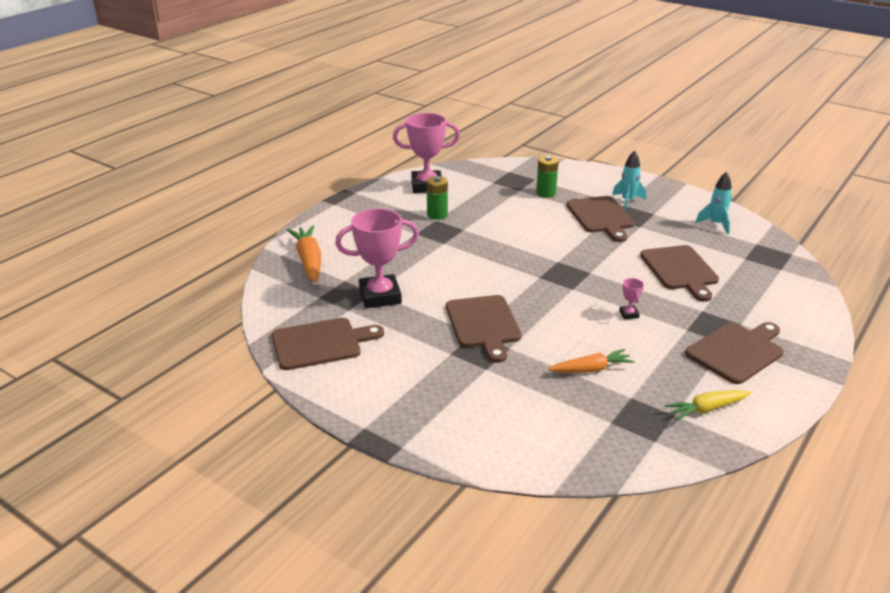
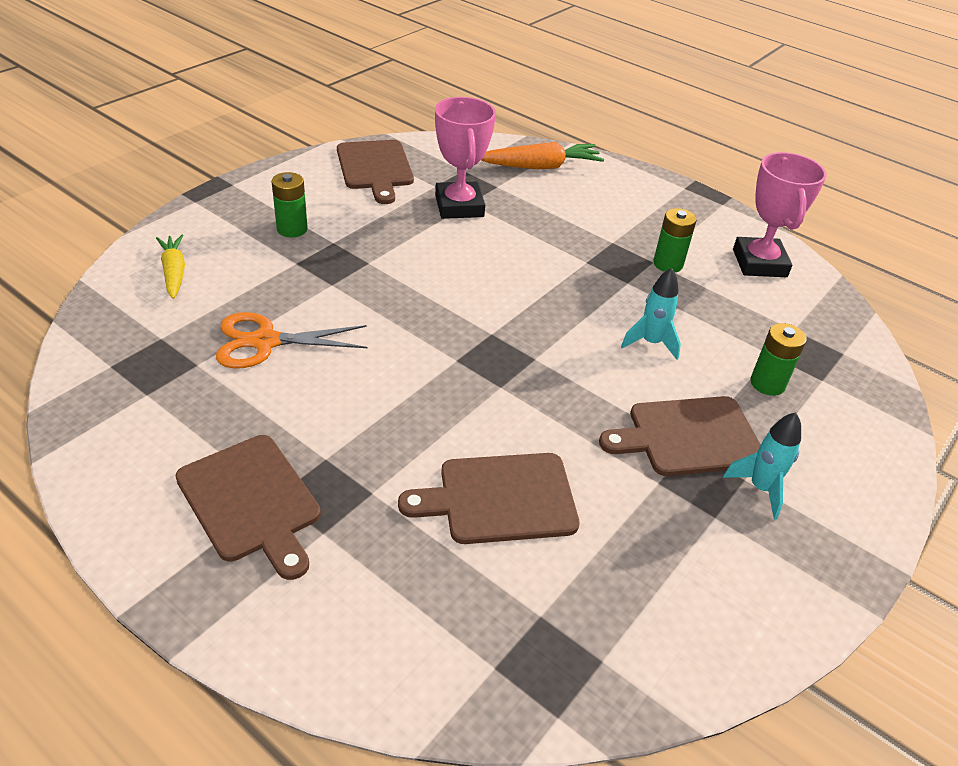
camera: 90 degrees right, 10 degrees up
brown cutting board [446,295,521,363] -> none
orange carrot [548,349,634,373] -> orange scissors [216,312,368,369]
pink trophy [619,278,644,319] -> none
yellow carrot [665,390,751,421] -> yellow carrot moved to [156,234,185,299]
turquoise rocket [695,172,732,234] -> turquoise rocket moved to [621,268,681,360]
none -> green battery [271,172,308,238]

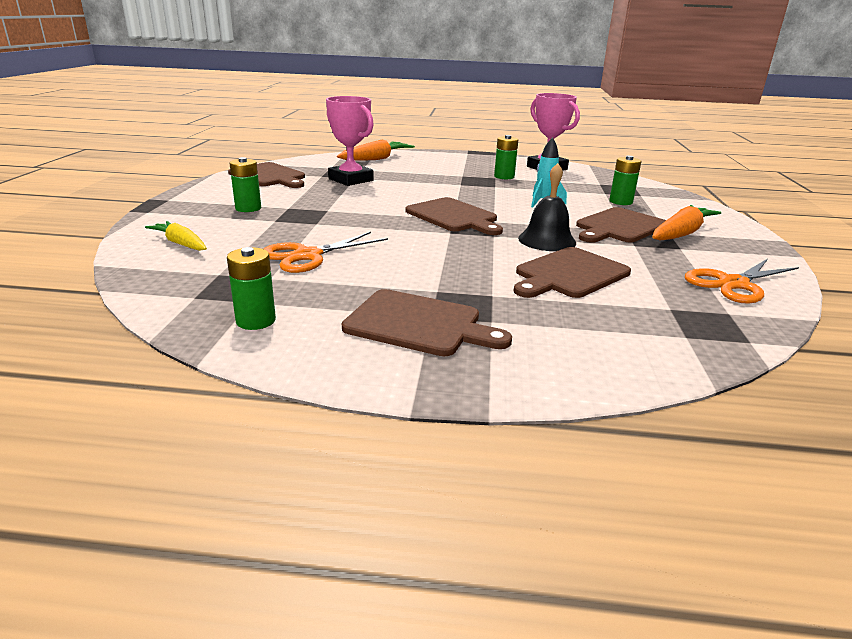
camera: 30 degrees left, 15 degrees down
turquoise rocket [723,412,801,519] -> orange carrot [652,205,721,241]
none -> green battery [227,247,276,330]
none -> brown cutting board [405,197,503,235]
none -> black bell [518,163,576,251]
none -> orange scissors [685,259,799,304]

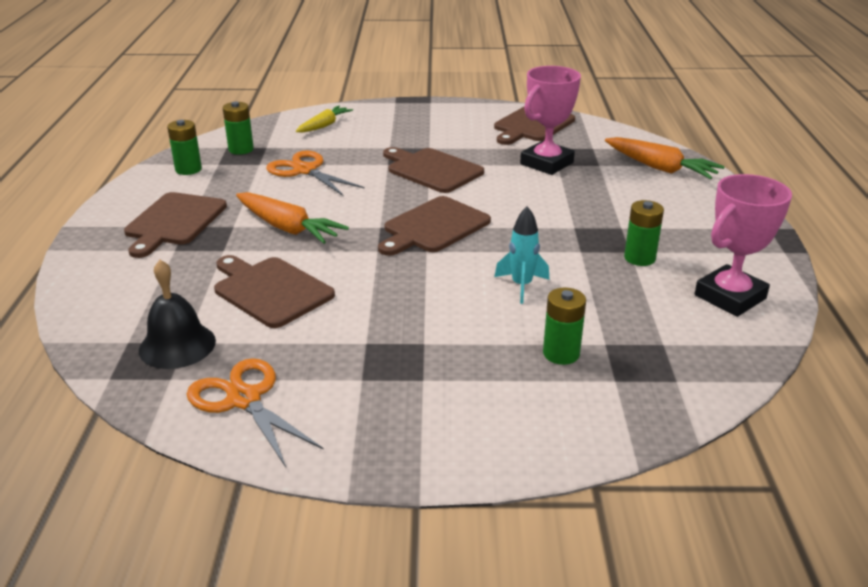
camera: 85 degrees right, 5 degrees up
green battery [229,157,261,212] -> green battery moved to [223,102,254,155]
black bell [518,163,576,251] -> black bell moved to [139,260,216,369]
brown cutting board [576,207,666,243] -> brown cutting board moved to [383,147,484,193]
orange carrot [652,205,721,241] -> orange carrot moved to [236,192,349,244]

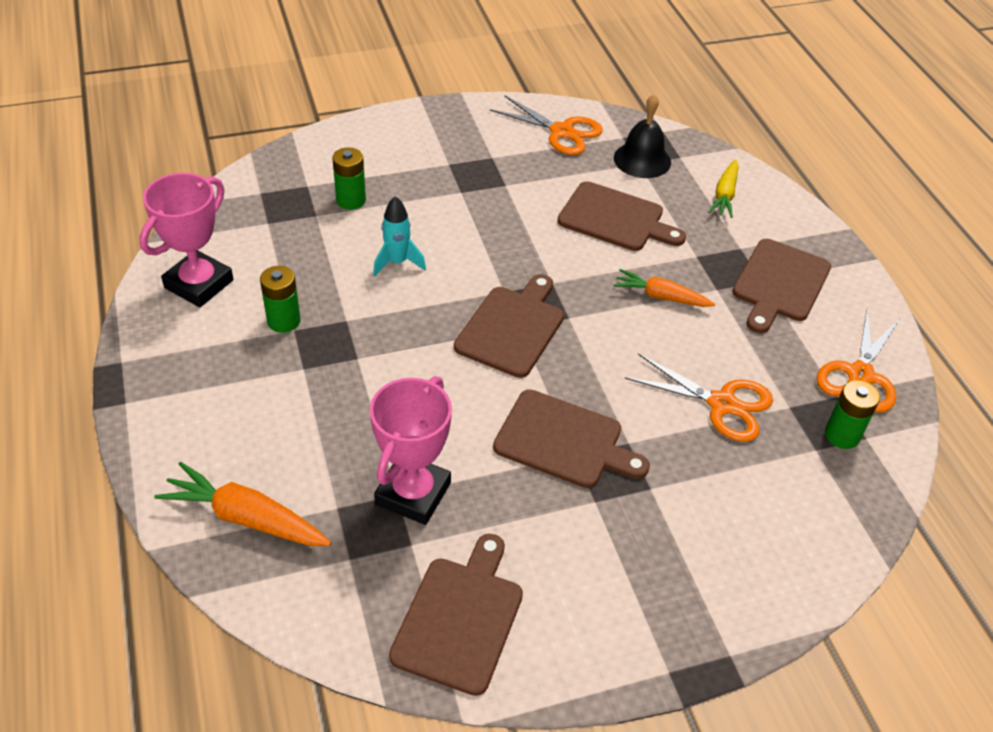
camera: 160 degrees right, 15 degrees up
brown cutting board [124,192,227,258] -> brown cutting board turned 150 degrees counterclockwise [732,239,831,333]
green battery [167,120,202,175] -> orange scissors [817,310,899,412]
orange carrot [236,192,349,244] -> orange carrot [614,269,715,307], size x0.67
yellow carrot [296,106,353,133] -> yellow carrot moved to [708,160,739,218]

